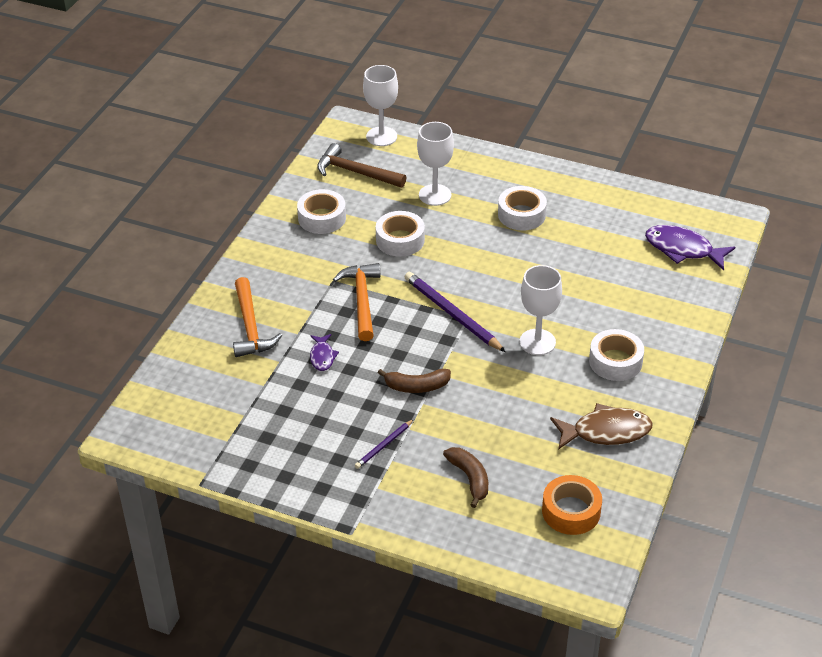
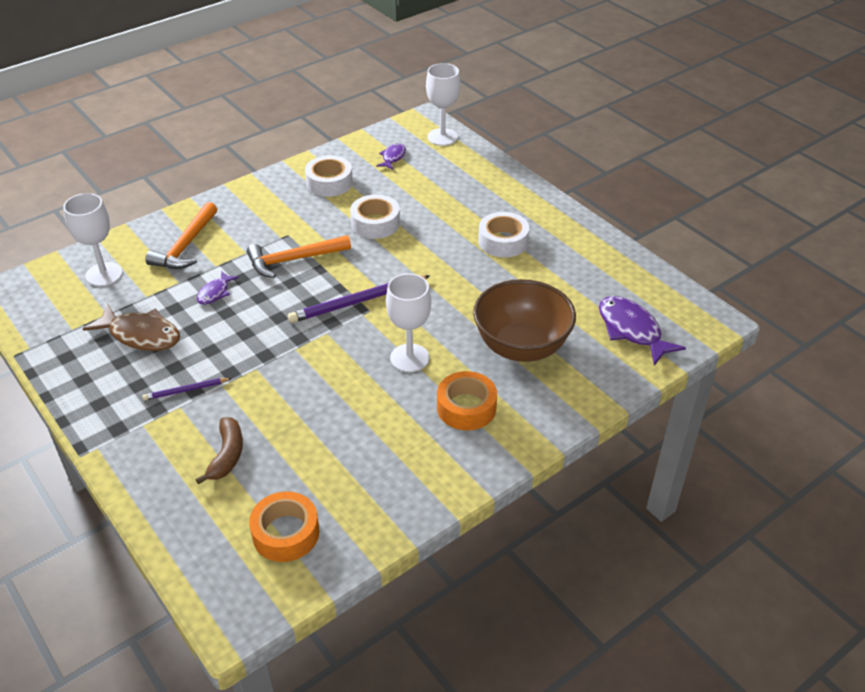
camera: 30 degrees right, 0 degrees up
brown hammer [317,143,406,188] -> purple fish [376,143,406,170]
orange hammer [333,263,380,341] -> orange hammer turned 135 degrees counterclockwise [247,235,351,278]
brown banana [378,369,451,393] -> none
purple pencil [405,272,506,352] -> purple pencil turned 105 degrees counterclockwise [288,275,431,323]
white goblet [417,122,454,206] -> white goblet moved to [63,193,123,286]
brown fish [550,403,652,450] -> brown fish moved to [83,304,180,351]
white tape [589,329,644,381] -> orange tape [437,371,497,431]
none -> brown bowl [473,279,576,362]

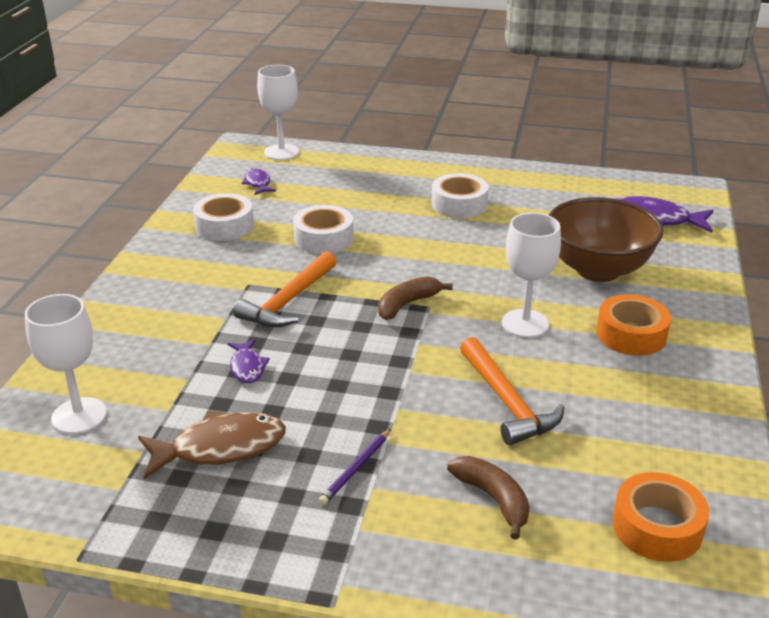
camera: 40 degrees left, 10 degrees down
orange hammer [146,202,217,269] -> orange hammer moved to [460,337,565,445]
purple pencil [288,275,431,323] -> brown banana [378,276,453,320]

